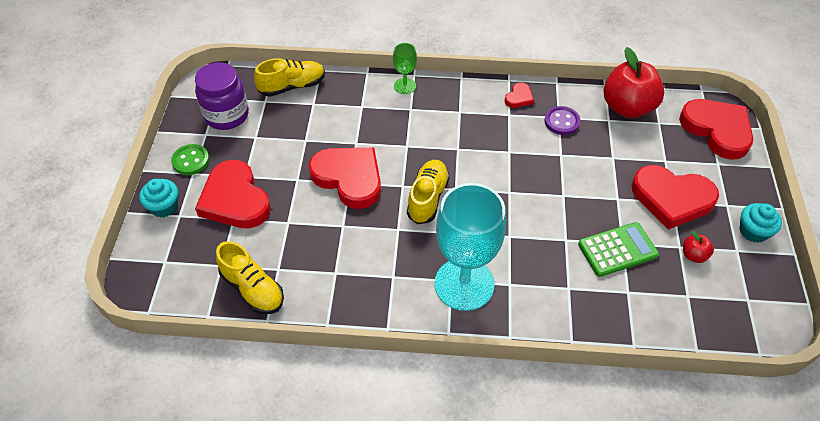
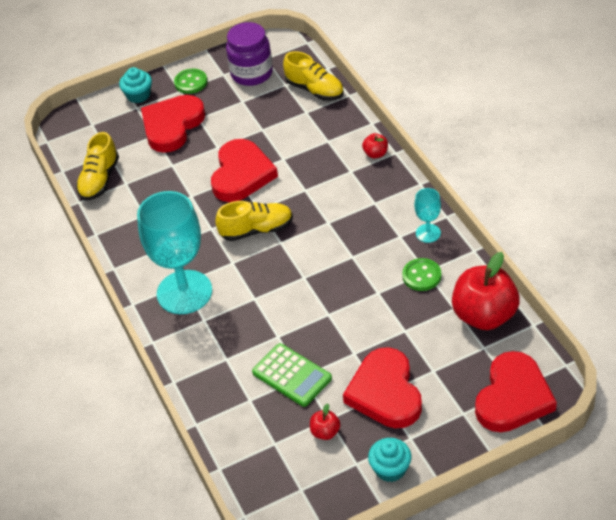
camera: 65 degrees right, 5 degrees down
green goblet [393,43,417,94] -> red apple [362,133,388,158]
red heart [505,82,534,108] -> turquoise goblet [414,188,441,243]
purple button [544,106,581,135] -> green button [402,258,441,291]

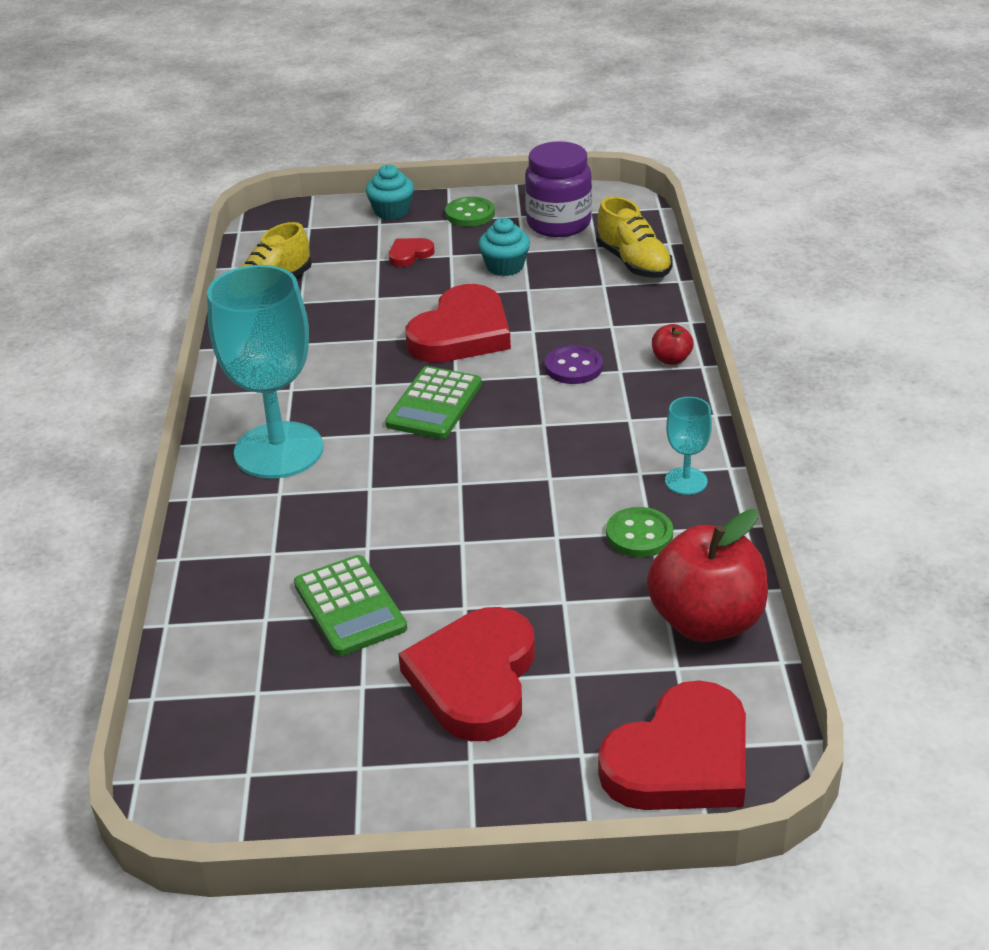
camera: 20 degrees right, 10 degrees down
red heart [141,95,205,153] -> red heart [389,238,435,267], size x0.45
yellow shoe [216,201,293,241] -> green calculator [385,366,482,439]
red apple [310,403,341,440] -> none
turquoise cupcake [368,438,412,482] -> turquoise cupcake moved to [479,218,530,276]
none -> purple button [545,345,603,384]

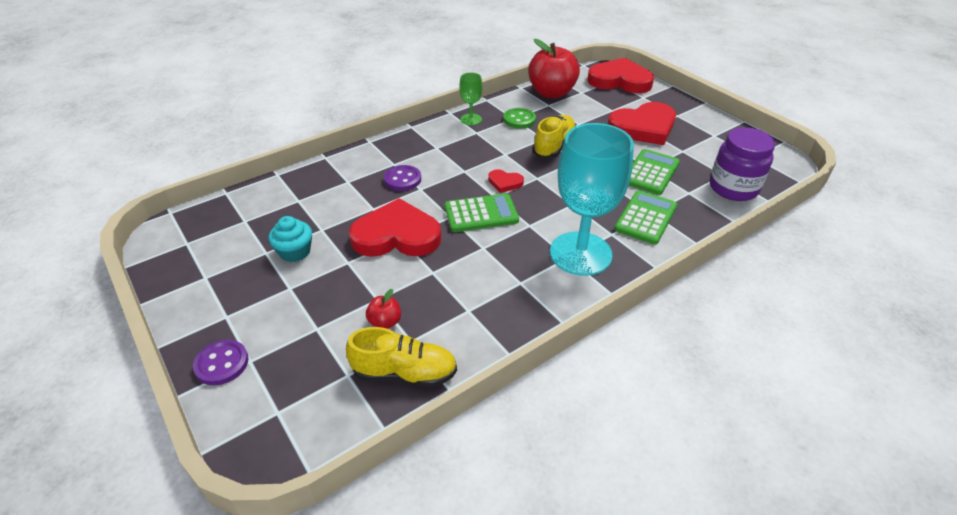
camera: 125 degrees left, 5 degrees up
turquoise cupcake [366,164,414,220] -> purple button [193,340,249,385]
red heart [389,238,435,267] -> red heart moved to [488,169,524,193]
green button [445,197,495,227] -> none
purple jar [525,141,592,237] -> purple jar moved to [710,127,776,201]
yellow shoe [596,196,673,278] -> yellow shoe moved to [532,115,576,158]
red apple [652,324,694,365] -> red apple moved to [366,289,401,329]
turquoise goblet [665,397,712,495] -> green goblet [459,72,482,125]
none -> green calculator [614,190,677,245]

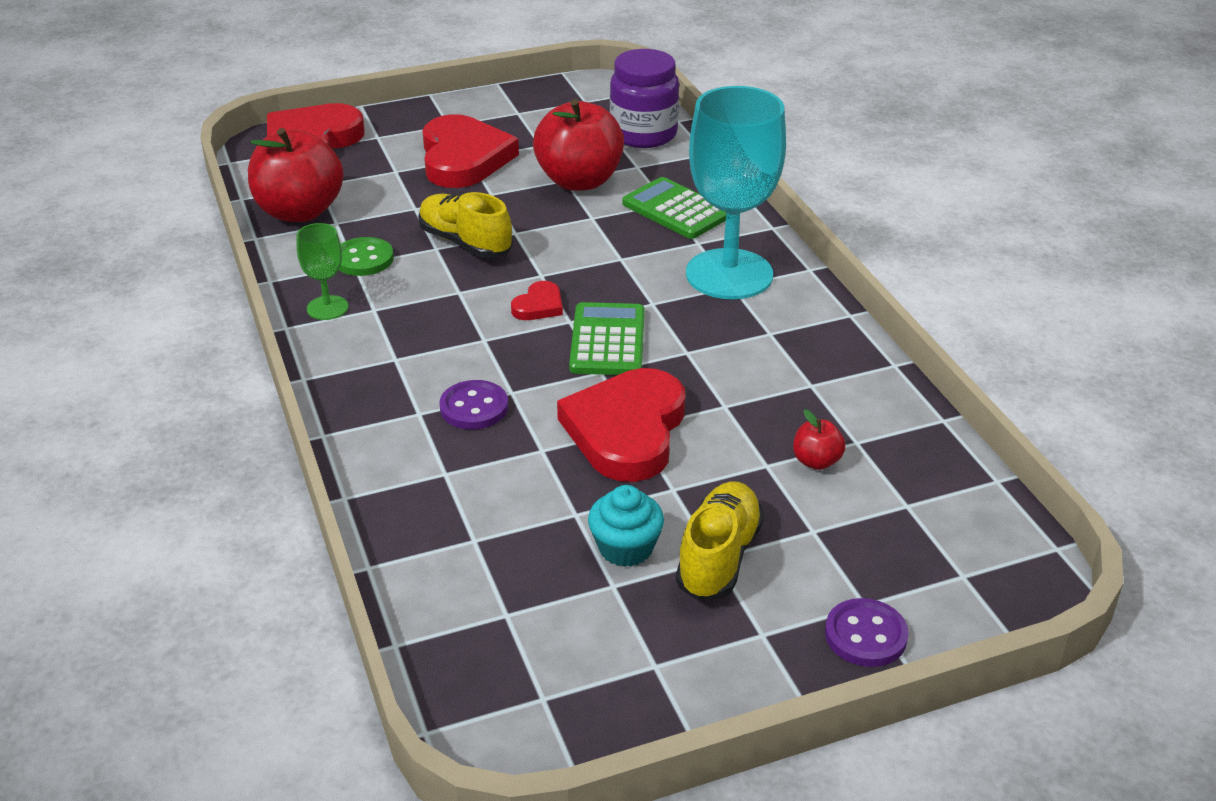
camera: 75 degrees left, 5 degrees down
yellow shoe [346,327,457,387] -> yellow shoe moved to [676,481,764,601]
green calculator [629,149,680,195] -> red apple [533,99,624,191]

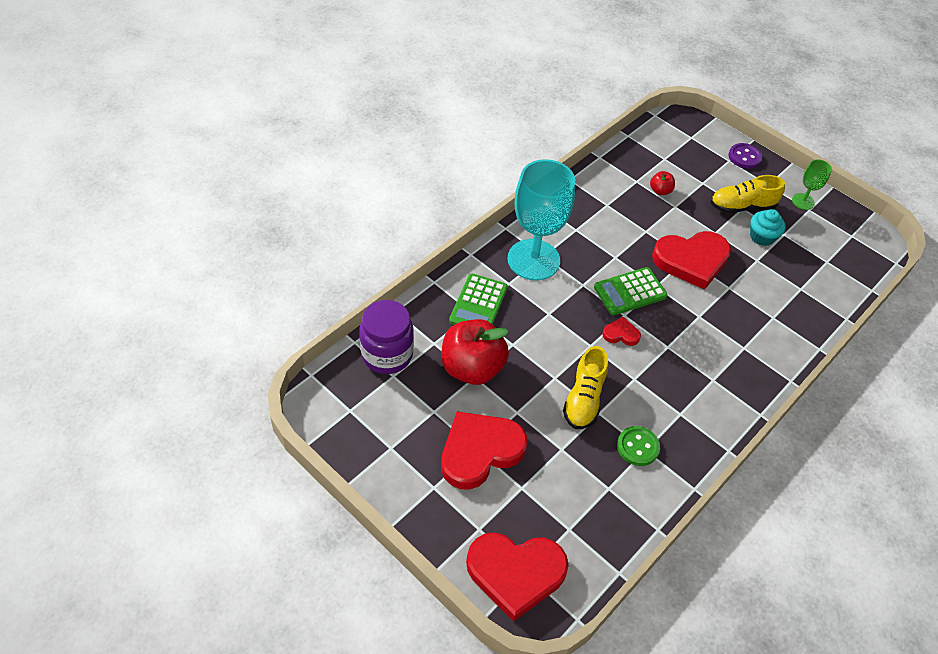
camera: 120 degrees left, 15 degrees up
red apple [248,128,343,222] -> none
green goblet [297,223,348,320] -> green goblet moved to [792,159,832,210]
purple button [439,380,508,430] -> none

